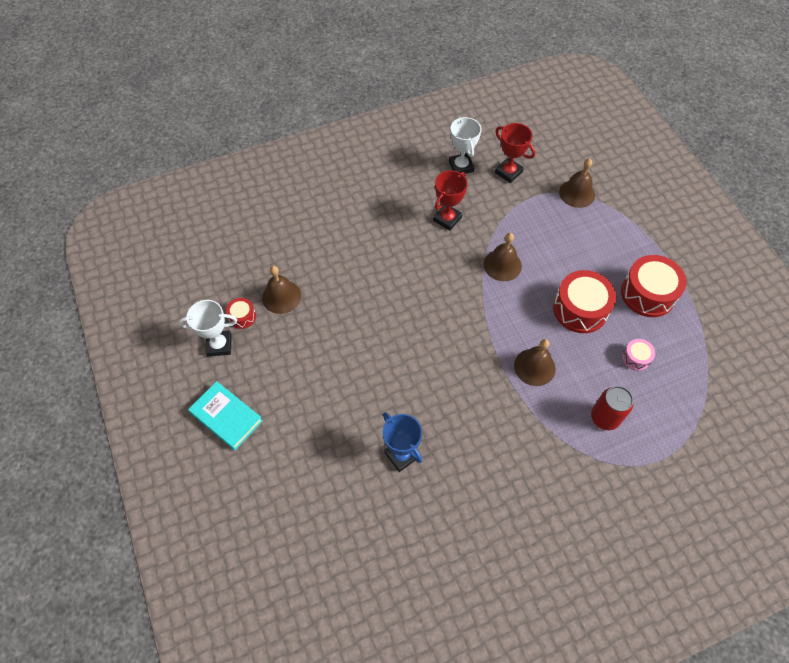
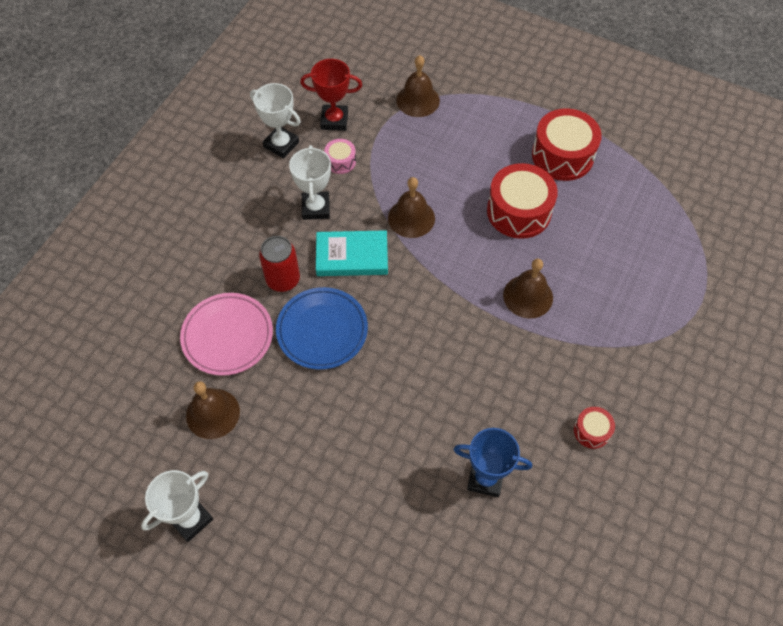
camera: 40 degrees left, 0 degrees up
turquoise book [188,381,263,450] -> turquoise book moved to [316,230,388,276]
red drum [226,298,256,329] -> red drum moved to [574,407,615,449]
red trophy [433,170,468,231] -> white trophy [289,145,331,220]
red can [591,386,633,430] -> red can moved to [259,236,300,292]
pink drum [622,339,655,371] -> pink drum moved to [324,139,356,174]
none -> pink plate [180,293,273,376]
none -> blue plate [276,287,368,370]

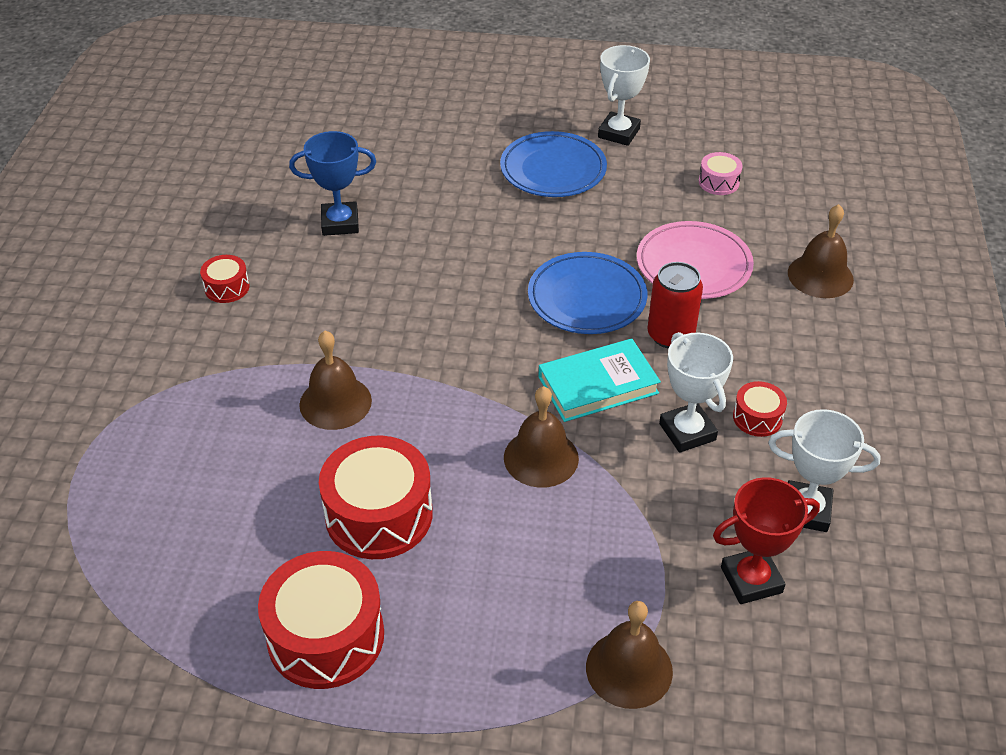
camera: 160 degrees right, 15 degrees down
brown bell [186,381,240,439] -> brown bell moved to [788,204,854,298]
pink drum [324,139,356,174] -> pink drum moved to [699,152,742,195]
none -> blue plate [500,131,607,197]
none -> red drum [733,381,787,437]

